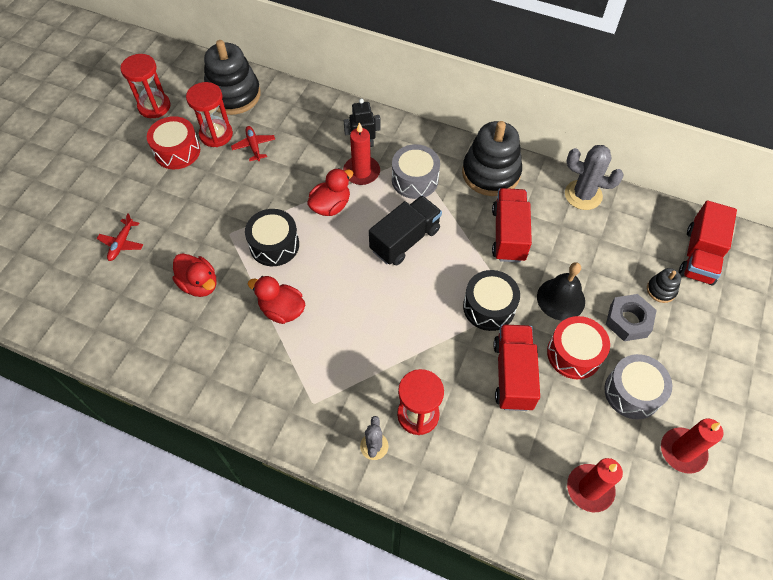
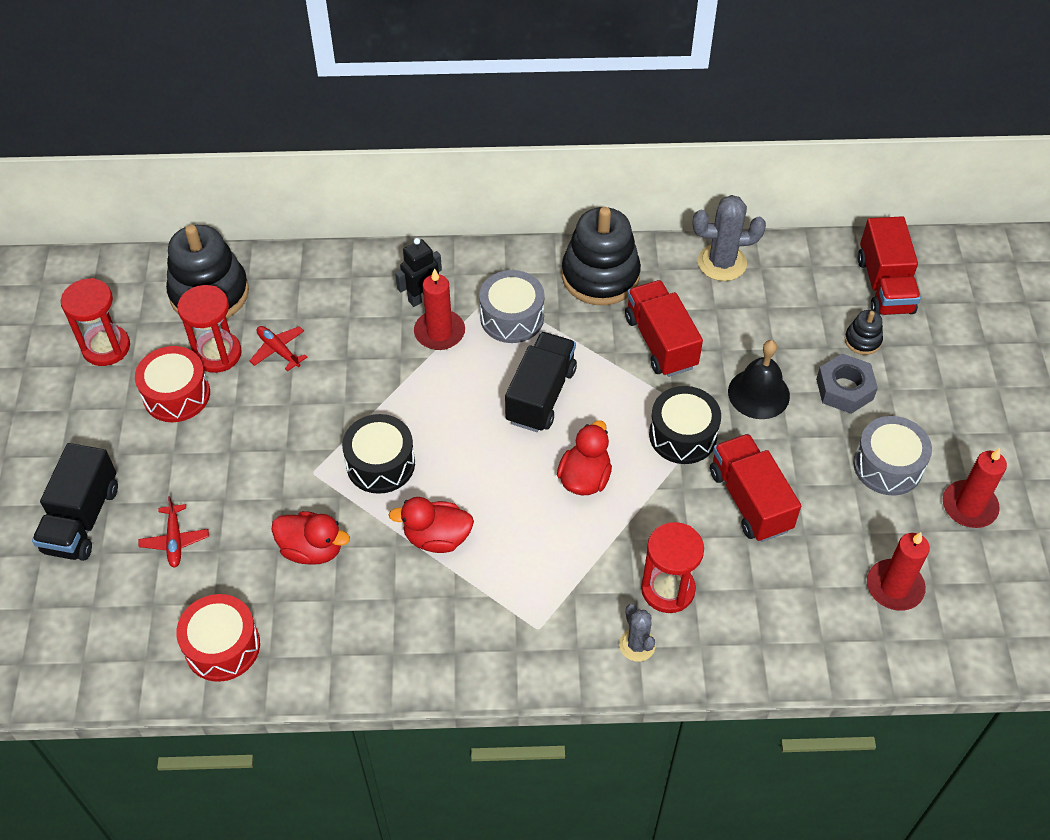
camera: 25 degrees left, 5 degrees down
red duck [307,168,353,216] -> red duck moved to [557,420,612,495]
red drum [547,316,610,379] -> red drum moved to [176,594,260,682]
none -> black truck [32,443,118,561]

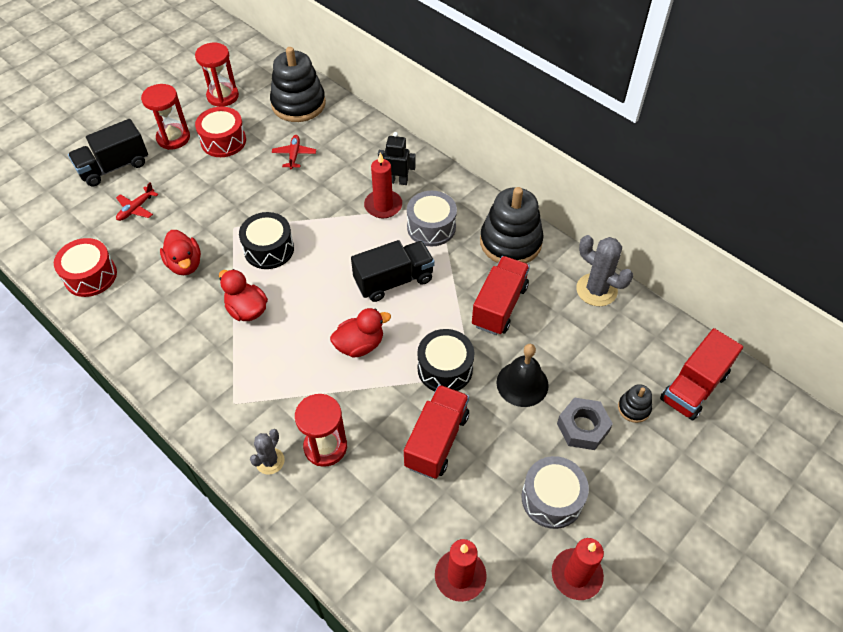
camera: 45 degrees right, 0 degrees up
red hourglass [177,285,242,373] -> red hourglass moved to [141,84,190,150]

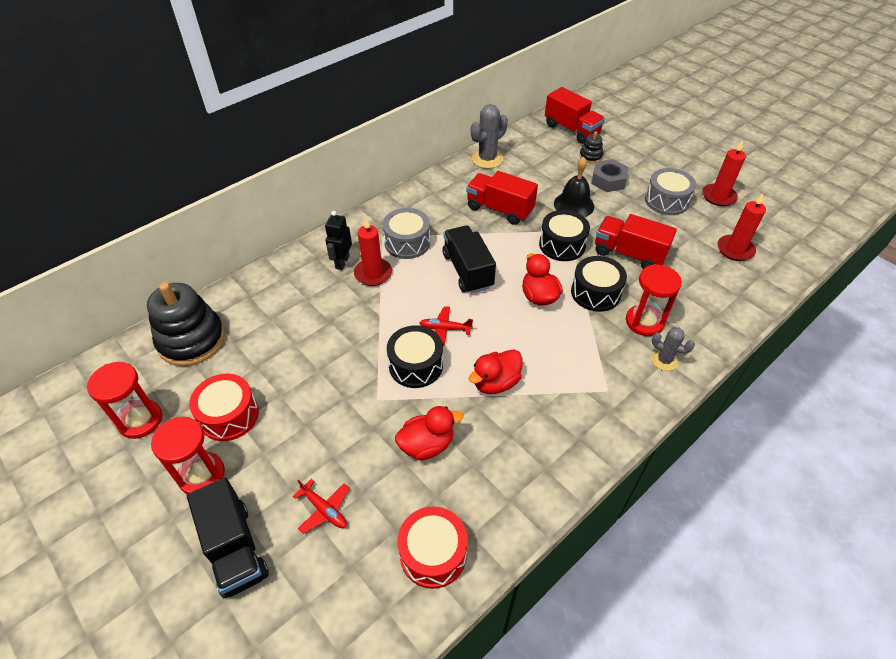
camera: 85 degrees left, 5 degrees down
red plane [272,135,316,169] -> red plane moved to [420,306,473,346]
black stacking toy [480,187,544,263] -> none
none -> black drum [571,256,627,312]

